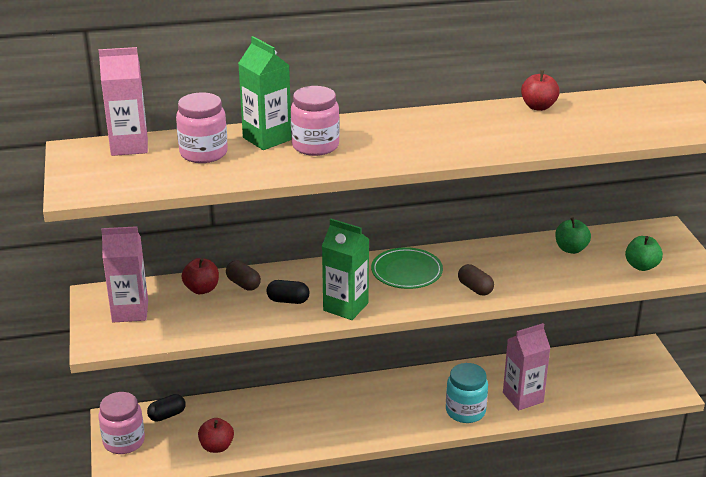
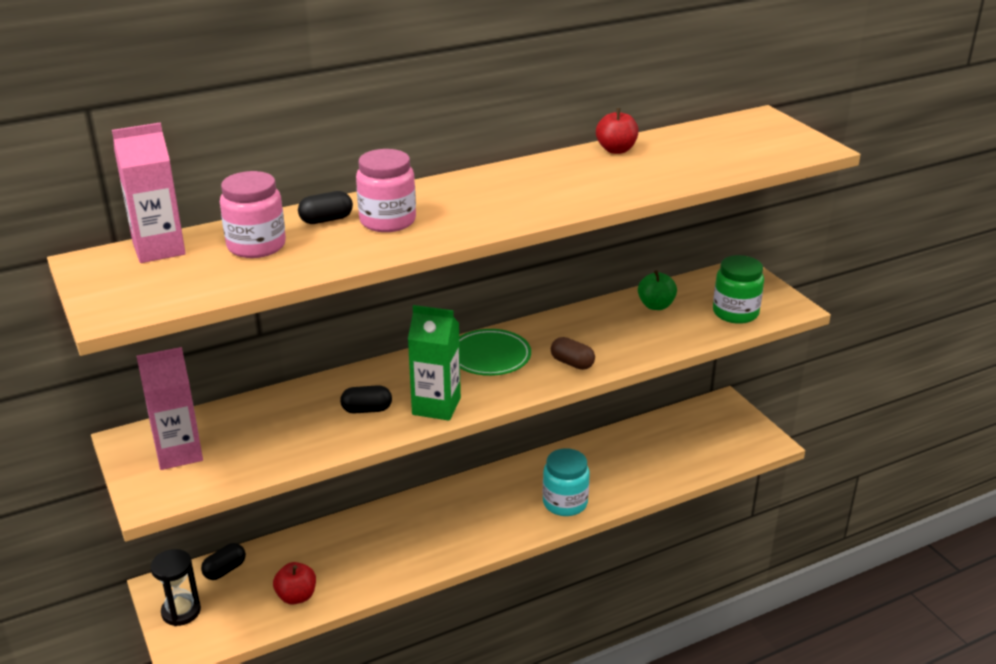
camera: 15 degrees left, 0 degrees up
pink jar [99,392,145,454] -> black hourglass [151,549,201,626]
red apple [182,258,219,294] -> none
brown capsule [226,261,261,291] -> none
green carton [238,36,292,150] -> black capsule [298,191,353,224]
pink carton [503,323,550,411] -> none
green apple [625,236,663,271] -> green jar [713,255,764,324]

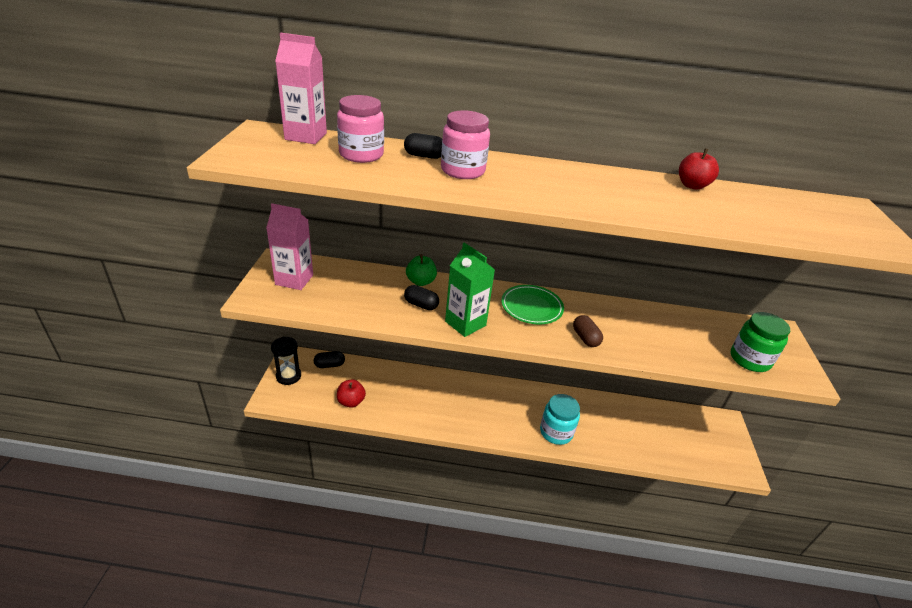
camera: 30 degrees right, 5 degrees up
green apple [638,270,677,310] -> green apple moved to [406,254,437,286]

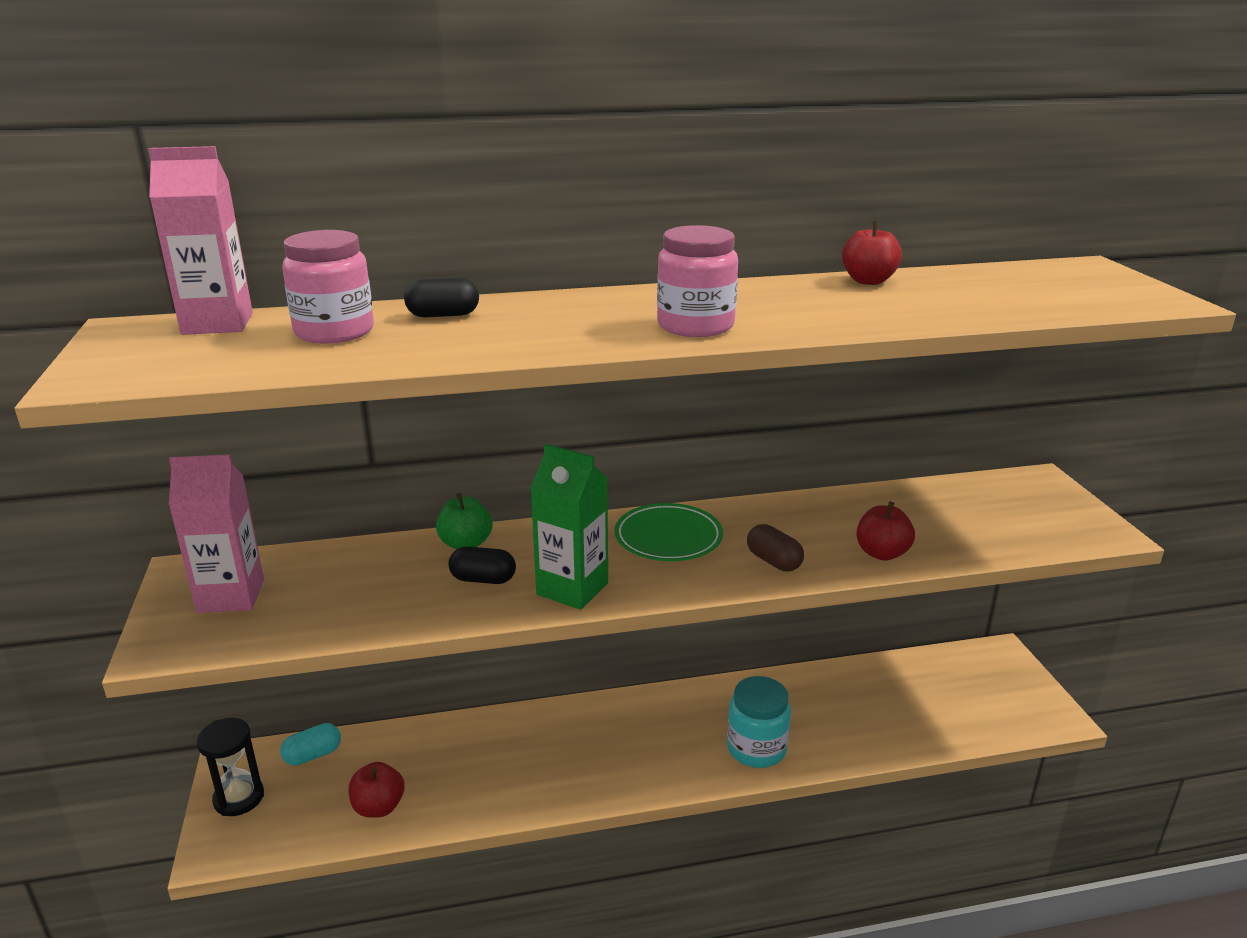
camera: 15 degrees left, 10 degrees down
black capsule [314,351,345,368] -> turquoise capsule [280,723,341,766]
pink jar [441,110,490,179] -> pink jar moved to [657,225,738,337]
green jar [731,312,790,372] -> none
none -> red apple [856,501,915,561]

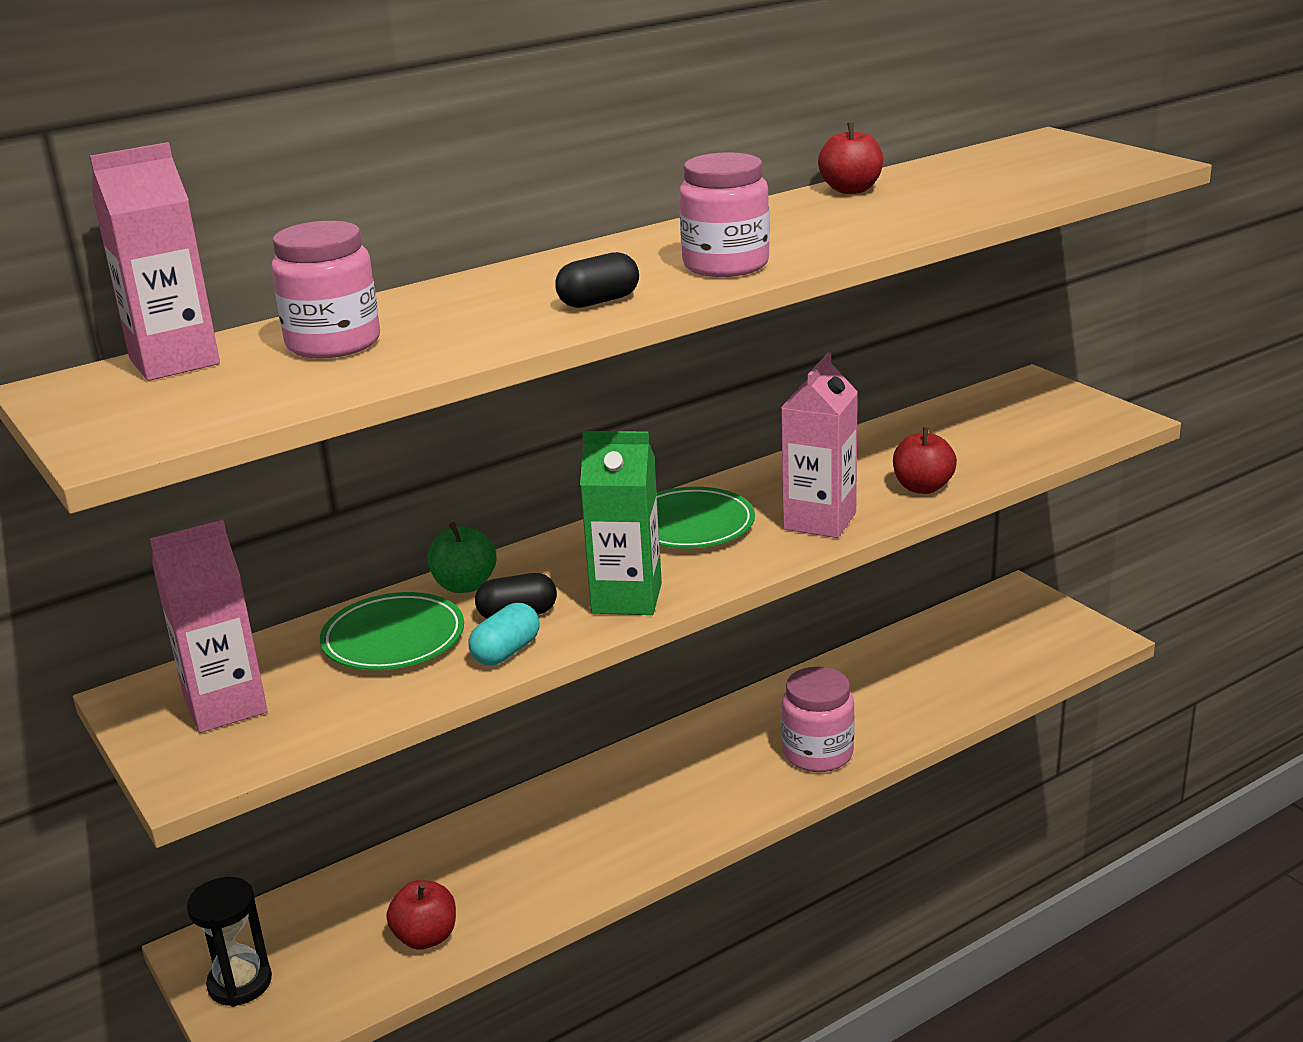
camera: 20 degrees left, 0 degrees up
turquoise capsule [280,723,341,766] -> turquoise capsule moved to [468,603,540,665]
black capsule [404,277,479,318] -> black capsule moved to [555,252,639,308]
turquoise jar [727,676,791,768] -> pink jar [782,667,855,772]
brown capsule [747,524,804,571] -> pink carton [781,352,858,538]
none -> green plate [320,592,464,670]

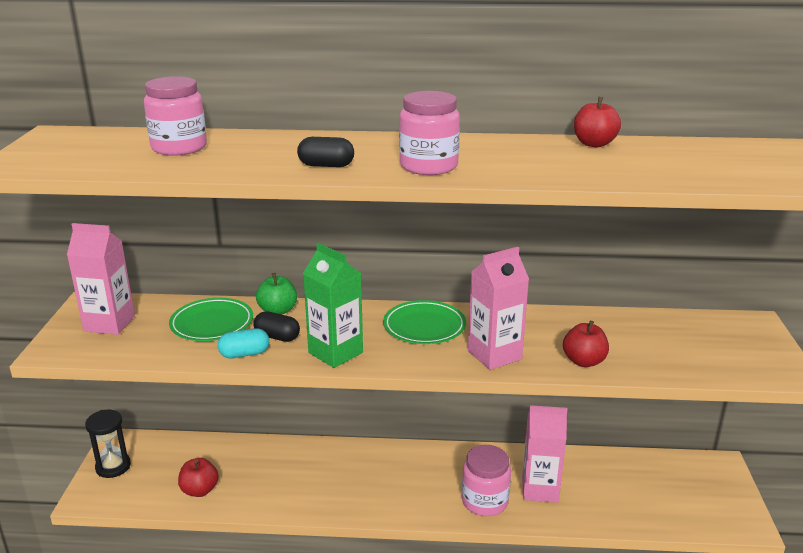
camera: 35 degrees right, 0 degrees up
pink carton [90,142,220,381] -> pink carton moved to [522,405,567,503]

